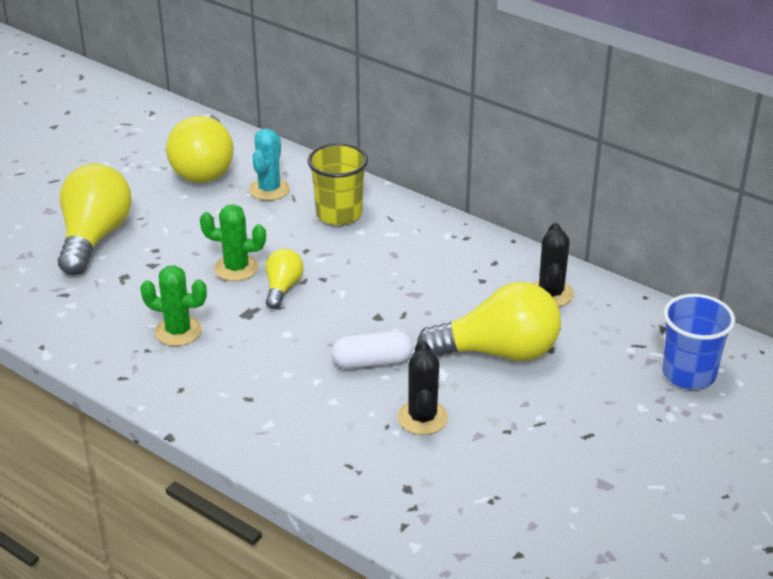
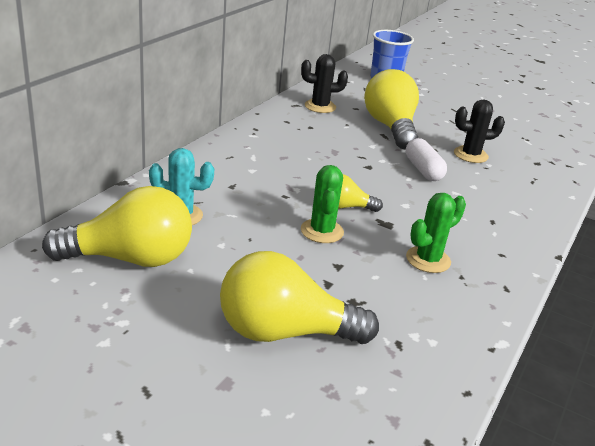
camera: 100 degrees left, 5 degrees down
green cactus [140,265,207,346] -> green cactus turned 45 degrees clockwise [406,193,466,273]
yellow cup [308,143,368,225] -> none

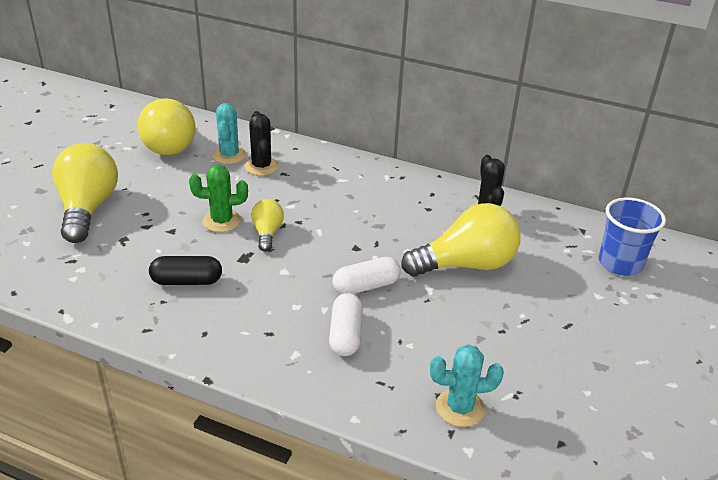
camera: 85 degrees right, 5 degrees up
green cactus [406,193,466,273] -> black capsule [149,256,222,285]
black cactus [454,99,505,163] -> black cactus moved to [244,111,279,176]
none -> white capsule [329,293,363,356]
none -> turquoise cactus [430,344,504,427]

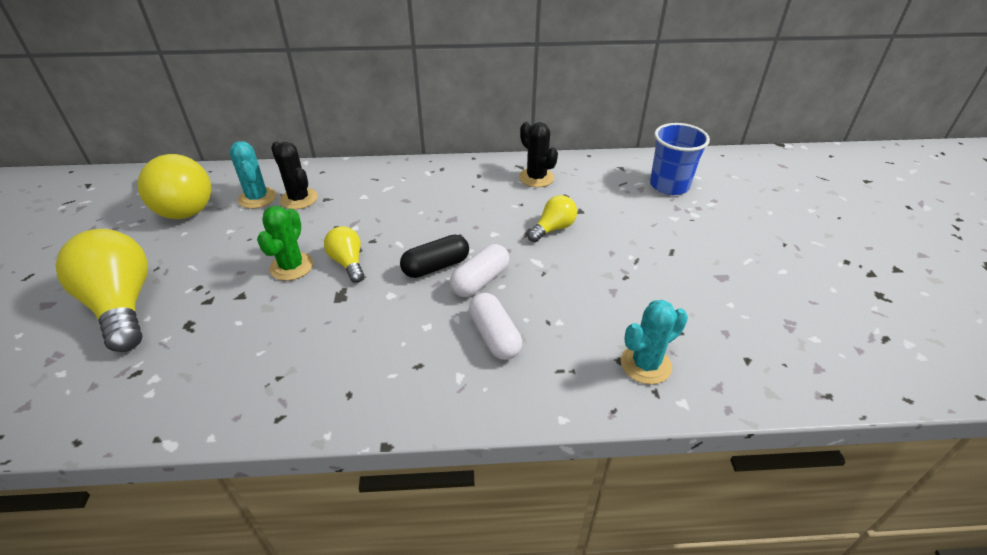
camera: 25 degrees left, 5 degrees up
black capsule [149,256,222,285] -> black capsule moved to [400,234,469,278]
green cactus [189,165,248,232] -> green cactus turned 45 degrees counterclockwise [257,206,313,281]
yellow light bulb [401,203,521,277] -> yellow light bulb [527,195,577,242], size x0.51

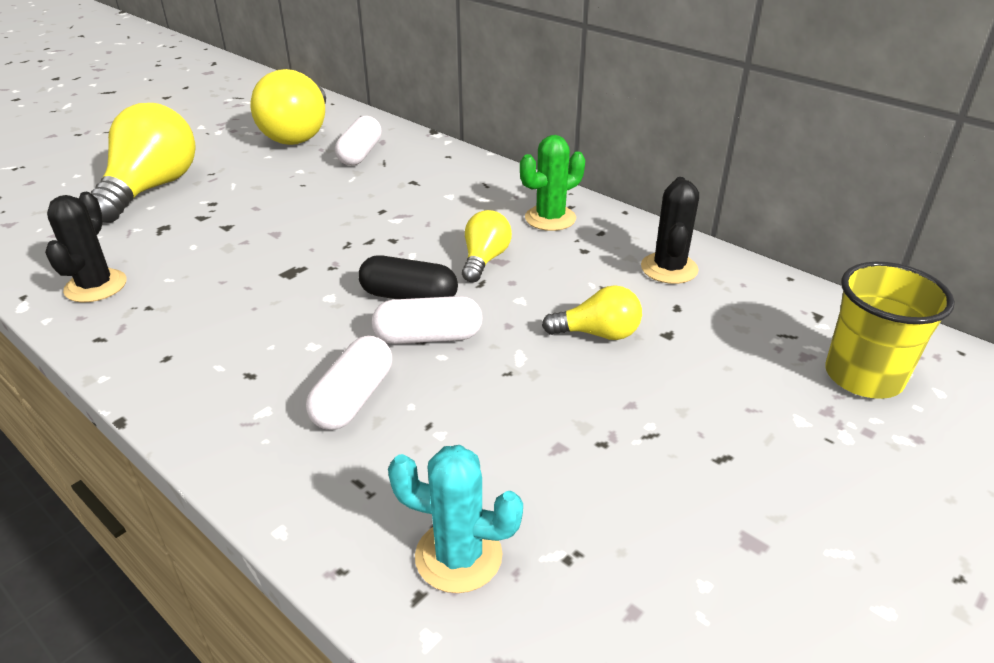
camera: 45 degrees right, 5 degrees down
turquoise cactus [229,141,276,209] -> white capsule [335,116,382,166]
green cactus [257,206,313,281] -> green cactus moved to [520,135,585,231]
black cactus [271,142,318,209] -> black cactus moved to [45,192,127,303]
yellow light bulb [324,226,364,283] -> yellow light bulb moved to [462,210,512,282]
blue cup [650,123,710,195] -> yellow cup [825,262,955,399]

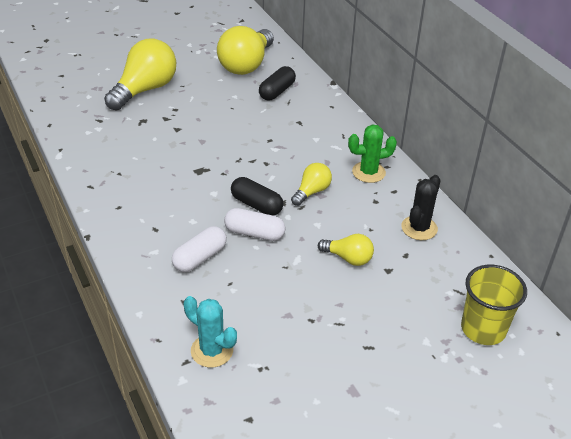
camera: 20 degrees right, 5 degrees up
black cactus [45,192,127,303] -> none
white capsule [335,116,382,166] -> black capsule [259,66,296,100]

